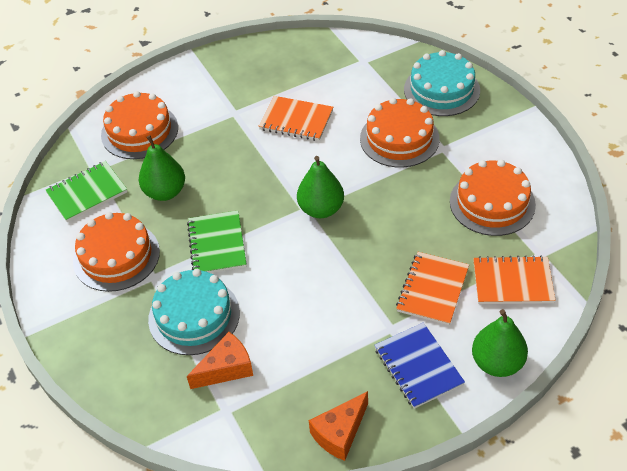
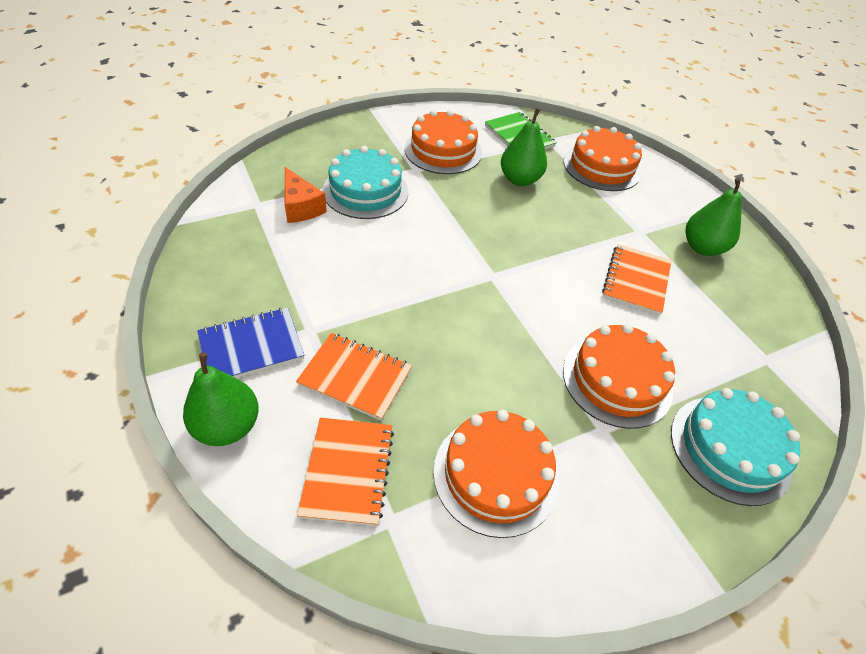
camera: 85 degrees right, 0 degrees up
green notebook [187,210,247,273] -> none
green pear [297,156,344,218] -> green pear moved to [685,177,742,256]
orange cheese [309,391,368,461] -> none

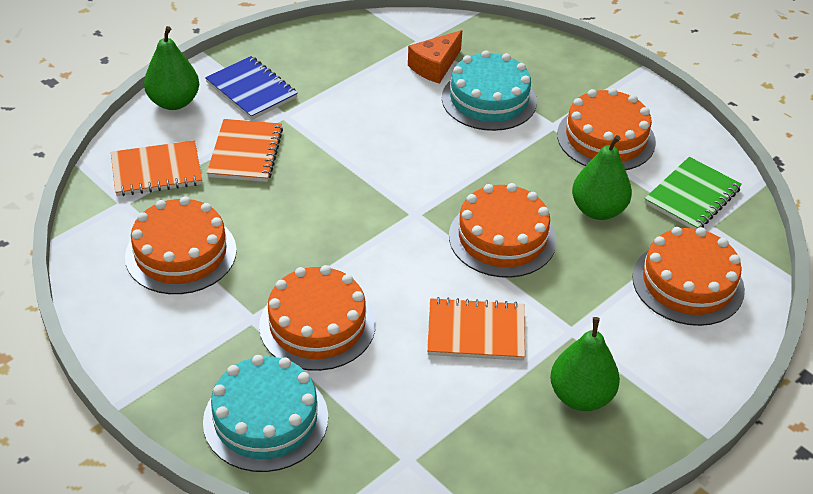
camera: 75 degrees right, 5 degrees down
none -> orange cake [449,183,557,278]

